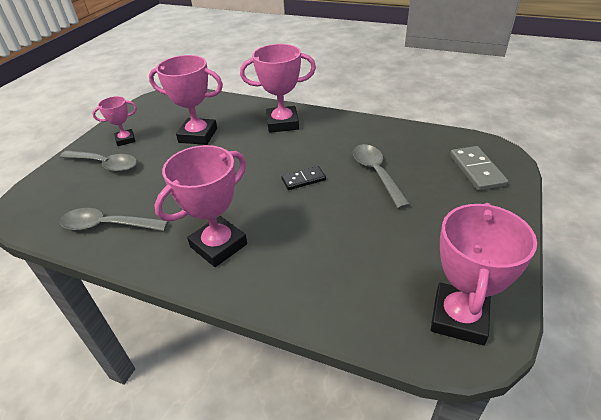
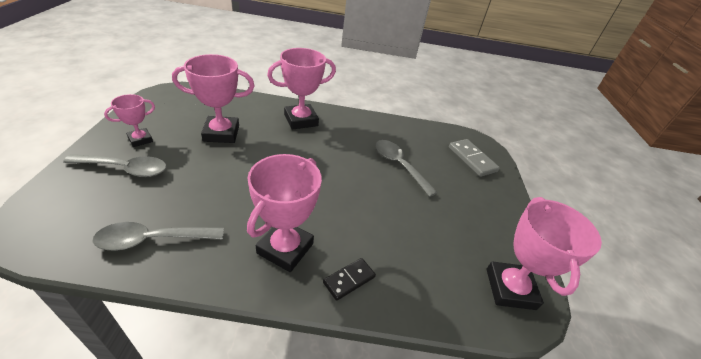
camera: 25 degrees left, 0 degrees up
black domino [281,166,326,190] -> black domino moved to [323,258,376,301]

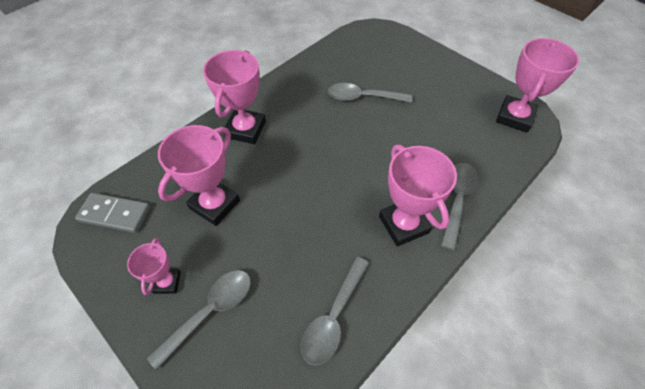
camera: 45 degrees left, 15 degrees up
black domino [323,258,376,301] -> grey spoon [441,163,478,251]
grey domino [449,139,500,177] -> grey domino moved to [75,193,150,233]
pink trophy [486,197,602,310] -> pink trophy turned 75 degrees clockwise [496,38,579,133]

